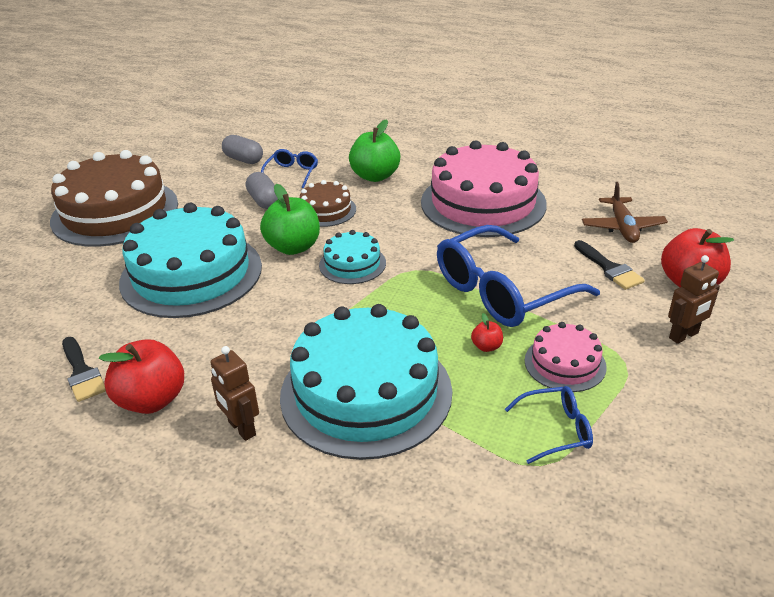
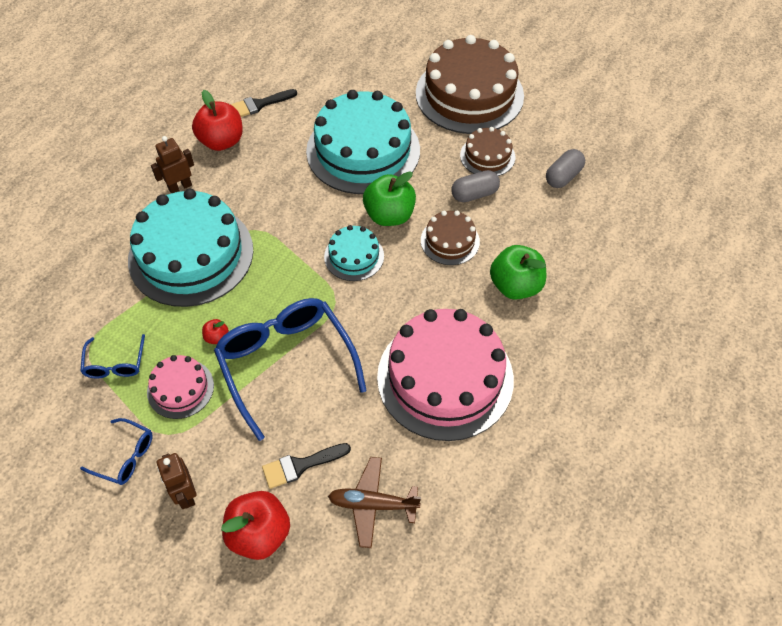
camera: 95 degrees right, 20 degrees up
blue glasses [261,149,318,188] -> blue glasses moved to [80,418,153,485]
none -> brown cake [460,127,515,176]

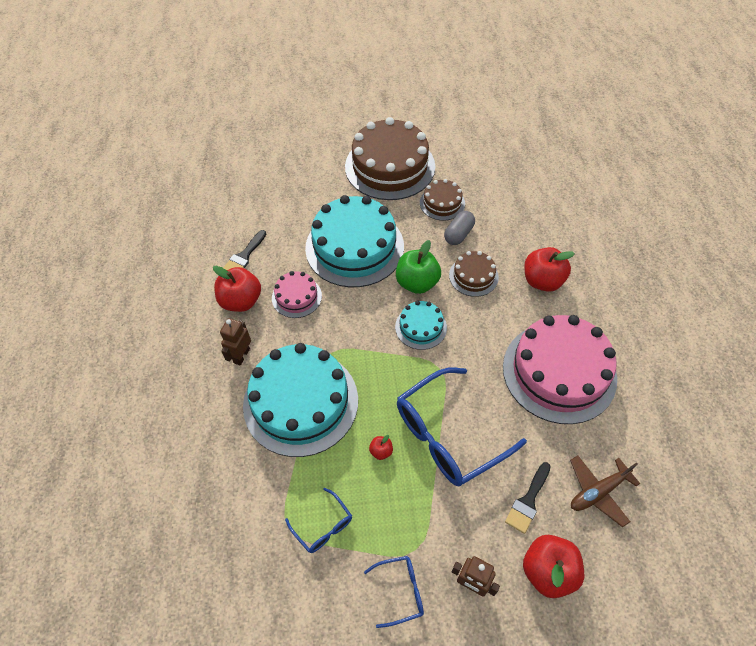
camera: 35 degrees left, 0 degrees up
pink cake [147,355,214,419] -> pink cake moved to [272,271,322,318]
blue glasses [214,298,367,441] -> blue glasses turned 60 degrees counterclockwise [397,367,527,487]
green apple [490,245,546,300] -> red apple [524,247,575,292]
grey capsule [546,149,585,188] -> none

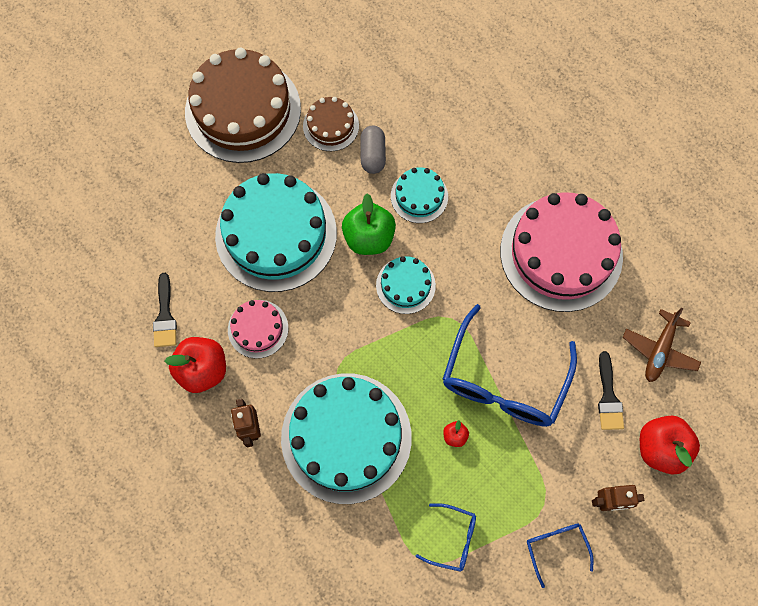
camera: 35 degrees left, 15 degrees up
blue glasses [364,556,424,628] -> blue glasses turned 60 degrees counterclockwise [527,523,594,588]
brown cake [449,251,499,297] -> turquoise cake [391,167,448,223]
red apple [524,247,575,292] -> none

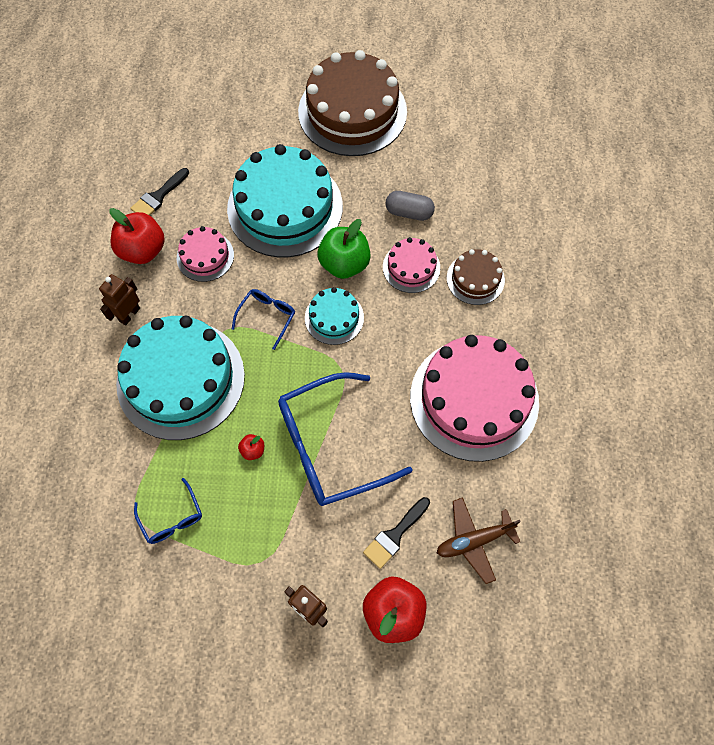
camera: 45 degrees right, 5 degrees down
brown cake [303,97,359,151] -> brown cake moved to [447,249,505,305]
grey capsule [360,125,386,174] -> grey capsule turned 60 degrees clockwise [386,191,435,221]
turquoise cake [391,167,448,223] -> pink cake [383,237,440,293]
blue glasses [527,523,594,588] -> blue glasses moved to [232,289,295,350]

